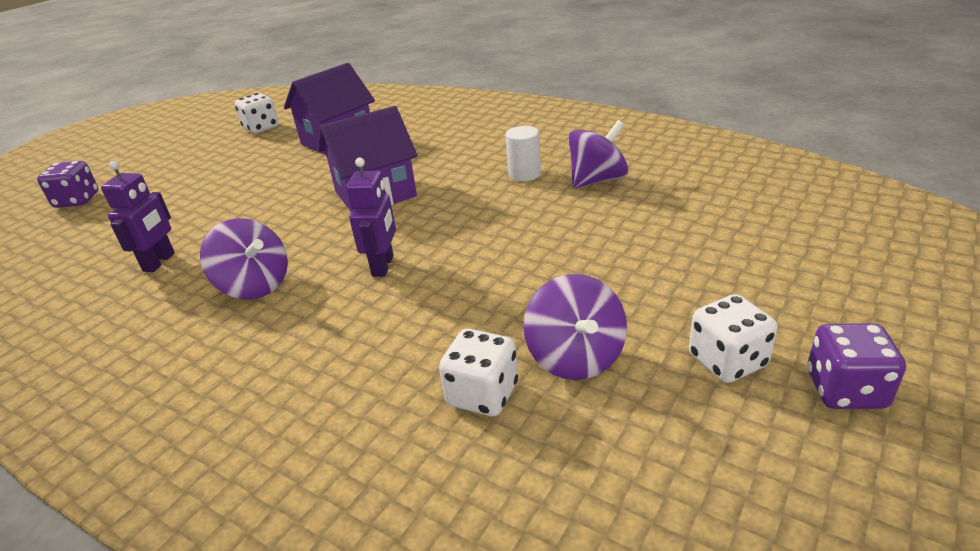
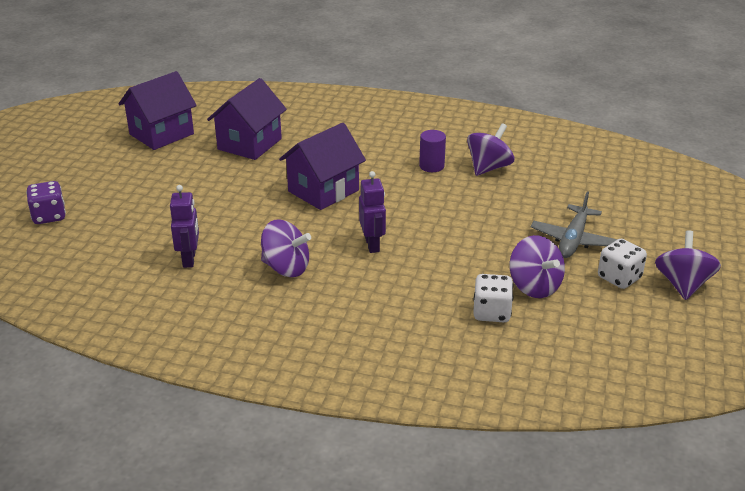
camera: 20 degrees left, 0 degrees up
white dice [235,93,279,133] -> purple house [119,71,197,150]
white cylinder [505,126,541,181] -> purple cylinder [419,130,446,172]
purple dice [807,323,906,409] -> purple spinning top [655,230,721,300]
none -> grey plane [531,191,618,258]

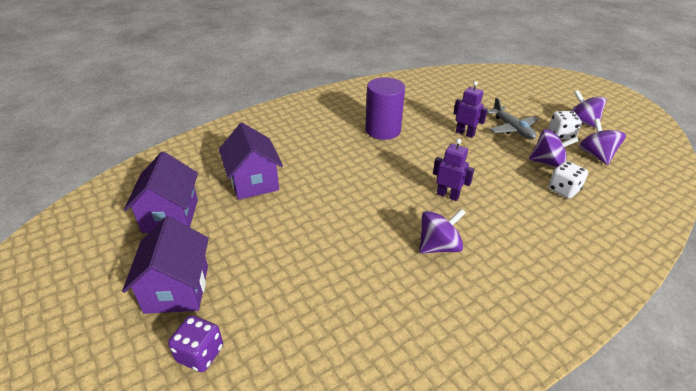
camera: 50 degrees left, 5 degrees up
purple robot [170,185,199,268] -> purple robot moved to [453,81,488,138]
purple house [279,123,366,210] -> purple house moved to [122,216,209,314]
purple cylinder [419,130,446,172] -> purple cylinder [365,77,405,140], size x1.88
purple spinning top [467,123,514,176] -> purple spinning top moved to [579,118,626,165]

